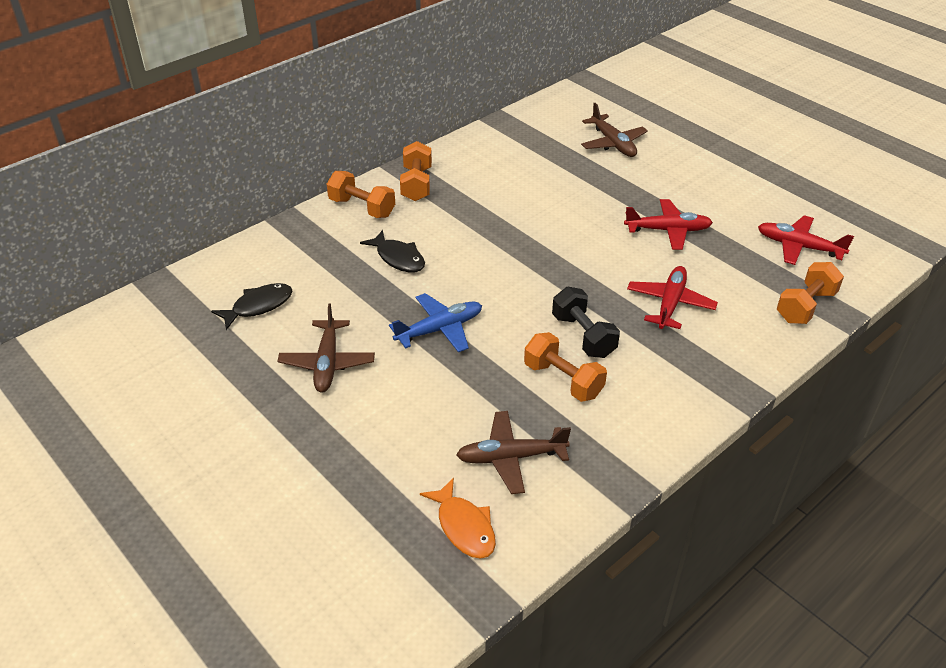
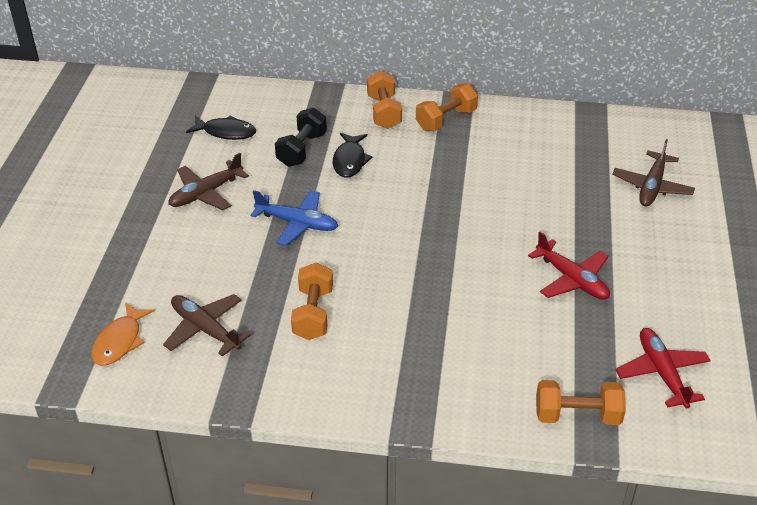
camera: 50 degrees right, 0 degrees up
black dumbbell [552,287,620,358] -> black dumbbell moved to [275,108,327,167]
red plane [627,266,718,329] -> none

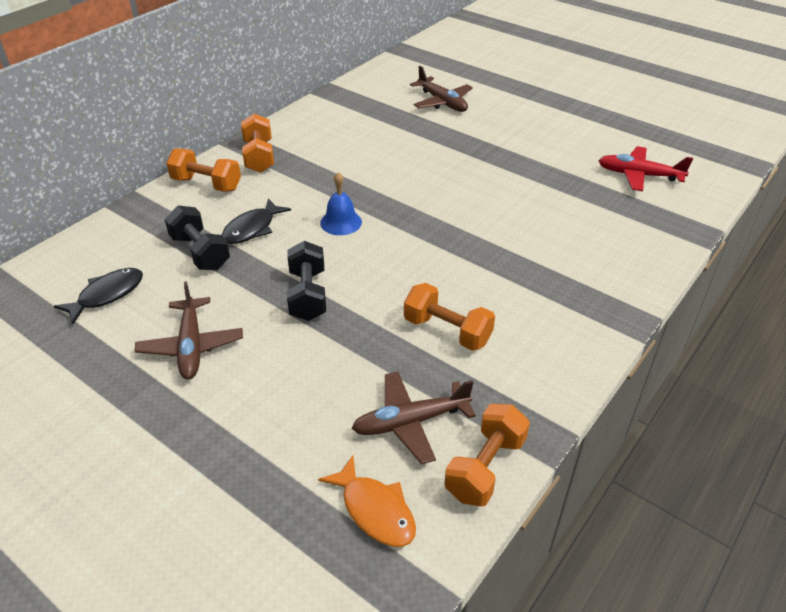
camera: 60 degrees left, 0 degrees up
blue plane [250,190,338,246] -> black dumbbell [287,241,326,321]
black fish [332,133,373,178] -> black fish turned 90 degrees clockwise [222,198,291,244]
red plane [528,232,610,300] -> none
orange dumbbell [536,380,626,425] -> orange dumbbell moved to [444,404,530,507]
none -> blue bell [320,172,362,235]

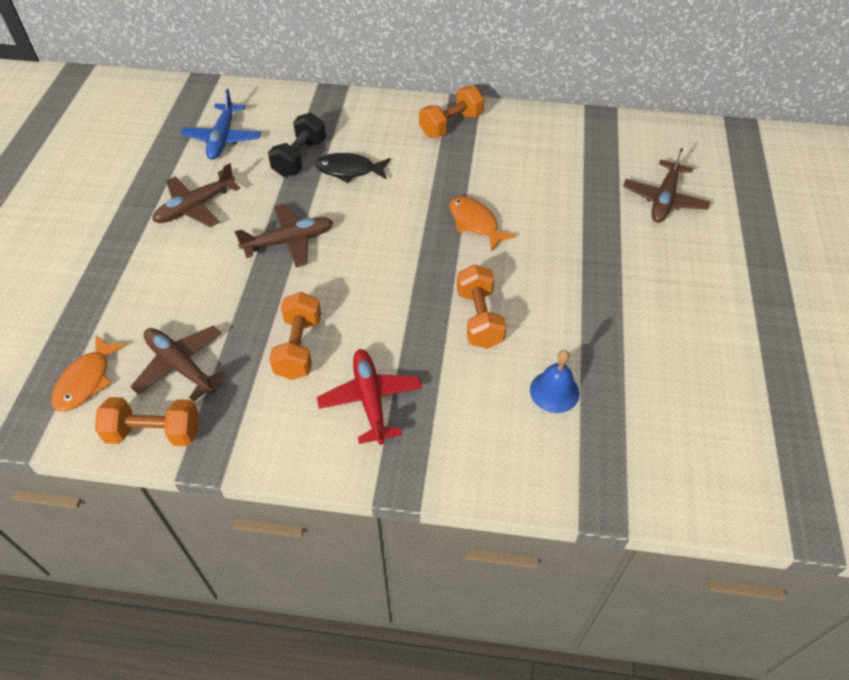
camera: 60 degrees right, 10 degrees up
black fish [54,268,143,324] -> blue plane [180,89,261,160]
orange dumbbell [166,149,241,192] -> orange dumbbell moved to [457,264,507,349]
black dumbbell [287,241,326,321] -> brown plane [235,204,333,267]
blue bell [320,172,362,235] -> blue bell moved to [530,350,579,413]
red plane [598,146,693,191] -> red plane moved to [317,349,422,445]
none -> orange fish [449,196,516,251]

